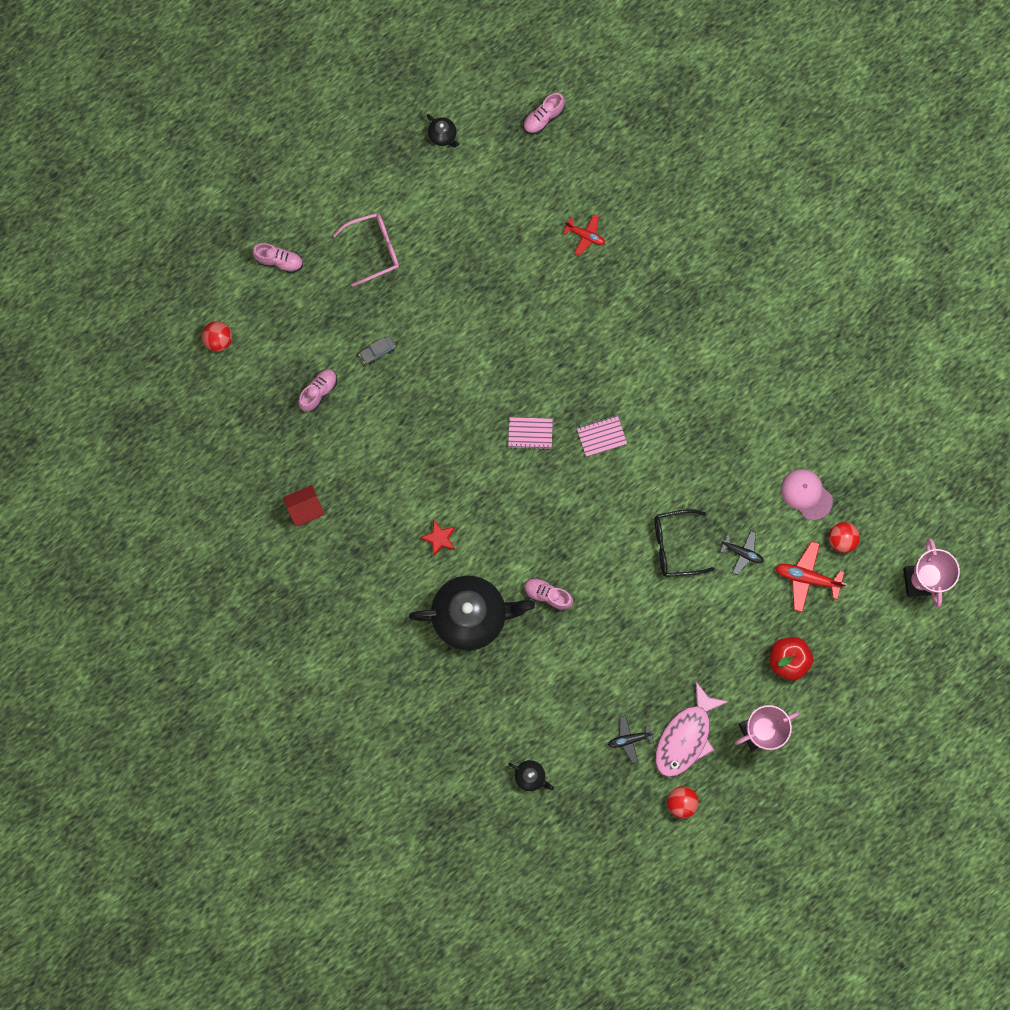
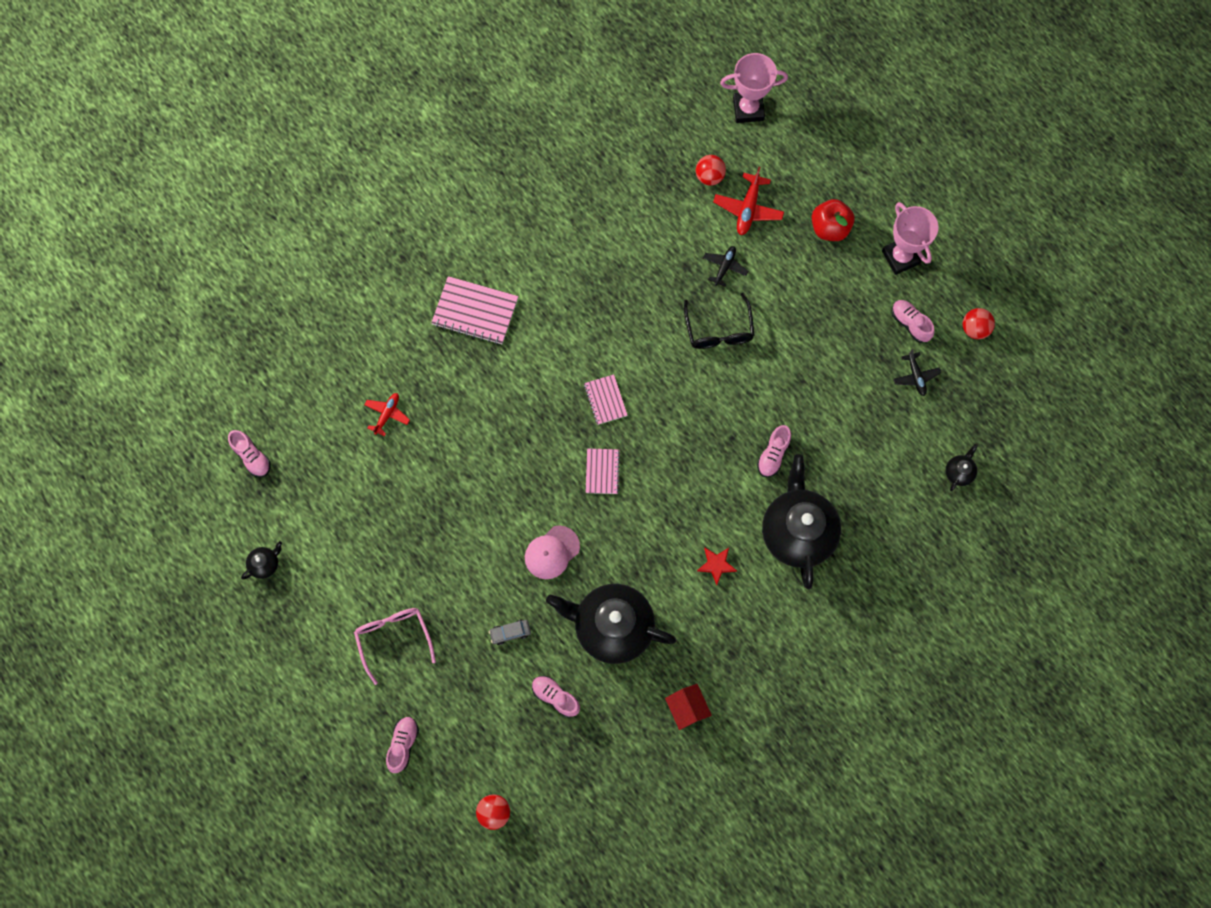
camera: 90 degrees left, 5 degrees down
grey car [359,336,396,364] -> grey car turned 105 degrees clockwise [489,620,531,645]
pink fish [655,682,729,777] -> pink shoe [892,300,935,343]
pink cap [781,469,833,520] -> pink cap moved to [525,525,580,579]
none -> pink notebook [431,276,518,344]
none -> black teapot [546,584,676,664]

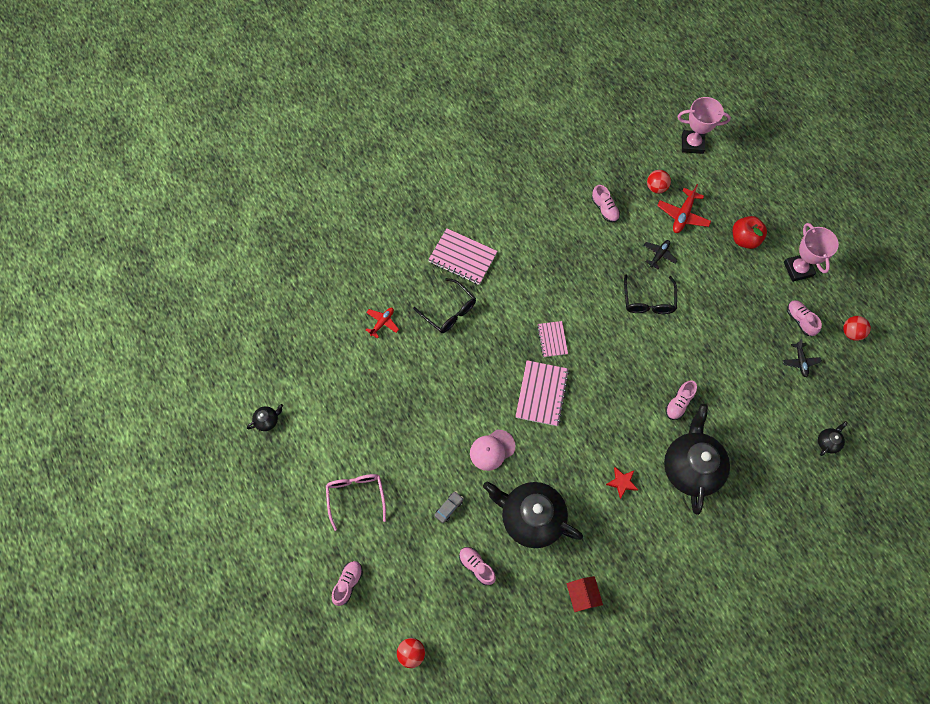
camera: 10 degrees right, 5 degrees down
pink shoe [228,430,271,477] -> pink shoe moved to [592,185,620,223]
grey car [489,620,531,645] -> grey car turned 135 degrees clockwise [435,491,463,523]
pink notebook [585,448,620,494] -> pink notebook [515,360,569,426], size x1.68
none -> black glasses [413,278,476,333]

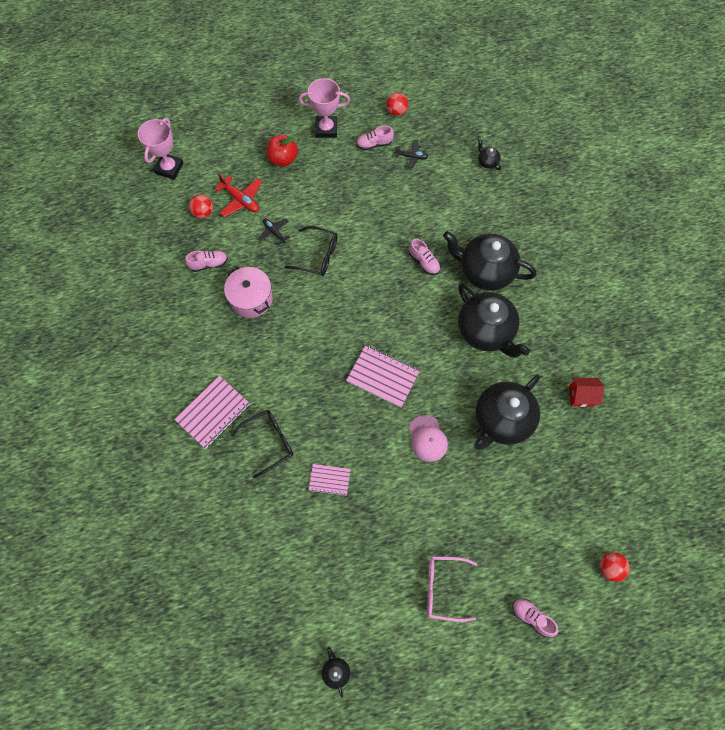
camera: 75 degrees left, 0 degrees up
red plane [366,308,399,339] -> none
grey car [435,491,463,523] -> none
pink shoe [459,547,496,585] -> none
pink notebook [537,321,568,357] -> pink notebook moved to [309,464,350,496]
red star [606,467,638,499] -> black teapot [458,283,530,357]
none -> pink pot [224,266,273,318]

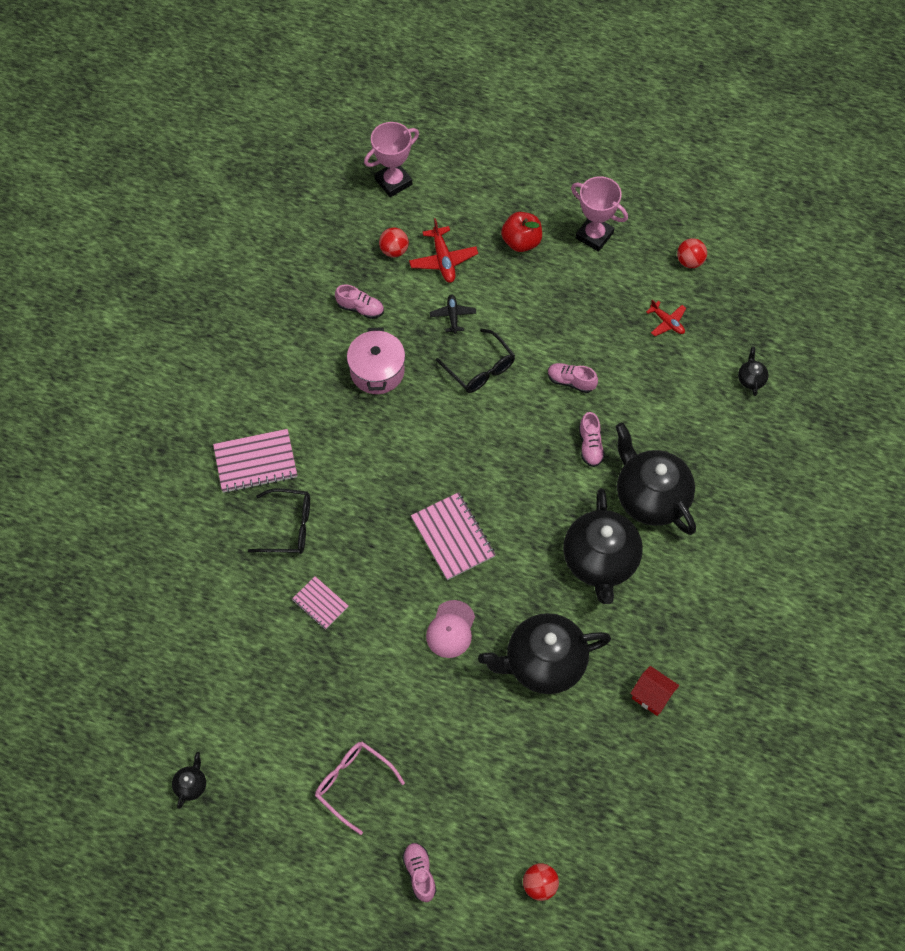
camera: 35 degrees right, 5 degrees down
pink shoe [356,126,394,150] -> pink shoe moved to [548,363,598,393]
black plane [395,140,428,170] -> red plane [646,299,686,336]

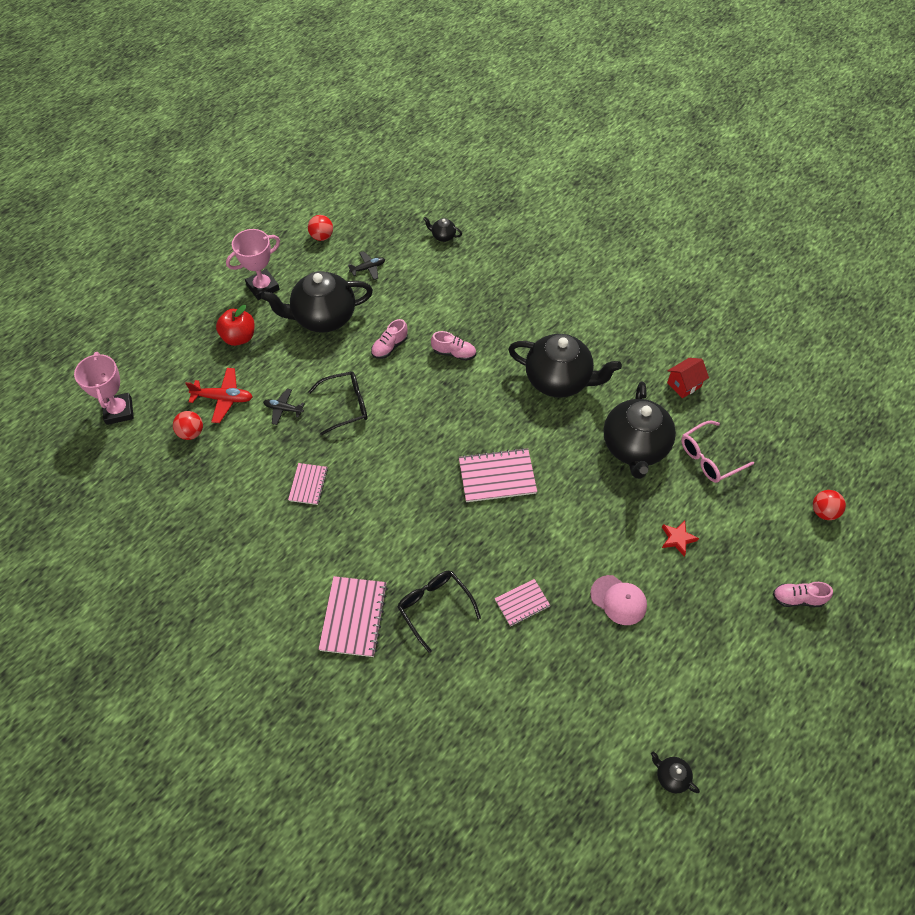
camera: 70 degrees left, 5 degrees down
black glasses [248,488,310,554] -> black glasses turned 60 degrees counterclockwise [397,571,481,653]
pink glasses [315,742,405,835] -> pink glasses moved to [681,420,754,483]
pink shoe [335,285,384,319] -> none
pink pot [347,327,405,394] -> pink notebook [288,463,328,505]
pink cap [426,600,475,658] -> pink cap moved to [590,575,647,625]
black teapot [615,423,696,535] -> black teapot moved to [261,271,373,333]
red plane [646,299,686,336] -> black plane [348,251,385,280]
none -> red star [662,521,699,556]

